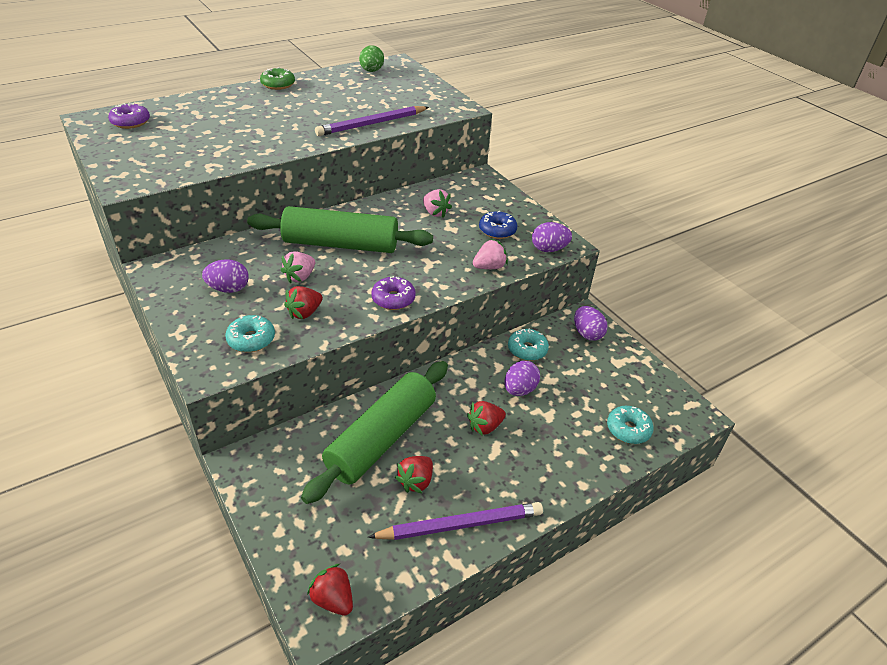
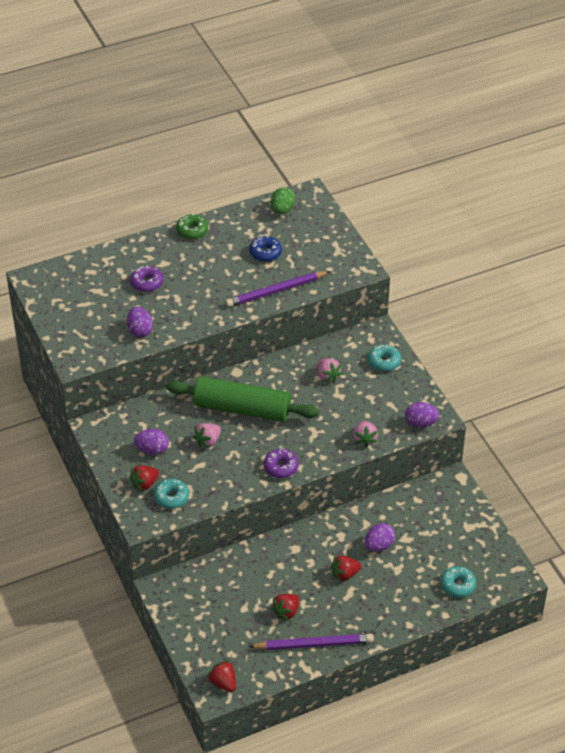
camera: 10 degrees right, 5 degrees up
purple donut [108,103,150,129] -> purple donut moved to [130,265,163,292]
red strawberry [284,286,323,319] -> red strawberry moved to [129,465,159,491]
green rolling pin [301,361,448,504] -> none
pink strawberry [473,239,508,269] -> pink strawberry turned 105 degrees clockwise [353,421,378,448]
blue donut [479,211,518,239] -> blue donut moved to [249,236,282,262]
turquoise donut [508,329,549,361] -> turquoise donut moved to [368,345,401,372]
purple egg [574,306,608,341] -> purple egg moved to [127,307,153,337]

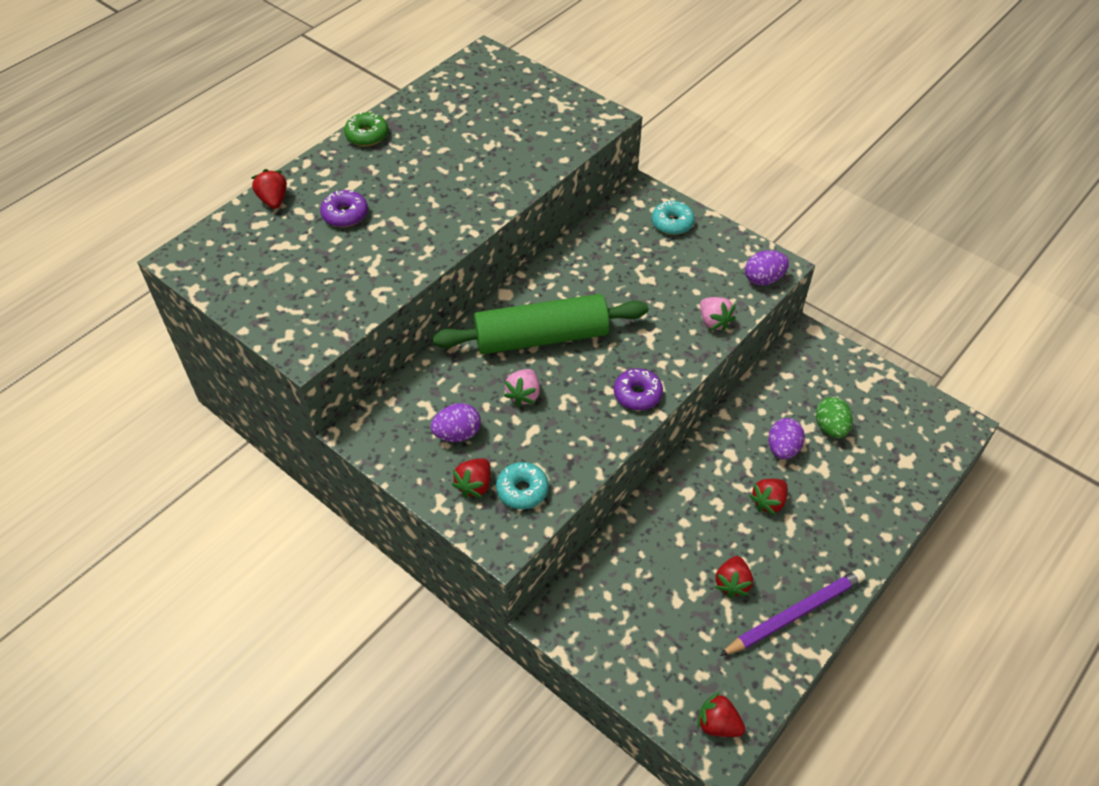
camera: 25 degrees left, 5 degrees up
purple egg [127,307,153,337] -> none
purple pencil [225,271,331,307] -> none
blue donut [249,236,282,262] -> none
green egg [271,187,295,214] -> green egg moved to [816,397,853,438]
pink strawberry [317,359,343,383] -> none
turquoise donut [441,566,476,598] -> none
none -> red strawberry [251,169,287,209]

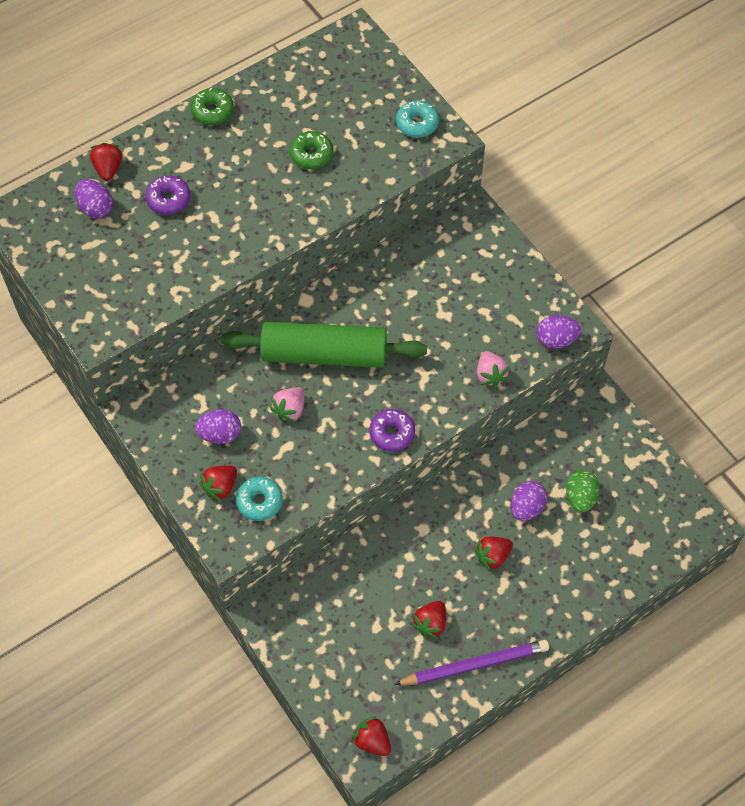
camera: 15 degrees right, 10 degrees up
turquoise donut [652,201,695,235] -> turquoise donut moved to [396,100,439,138]
none -> purple egg [74,179,113,219]
none -> green donut [290,131,333,169]

